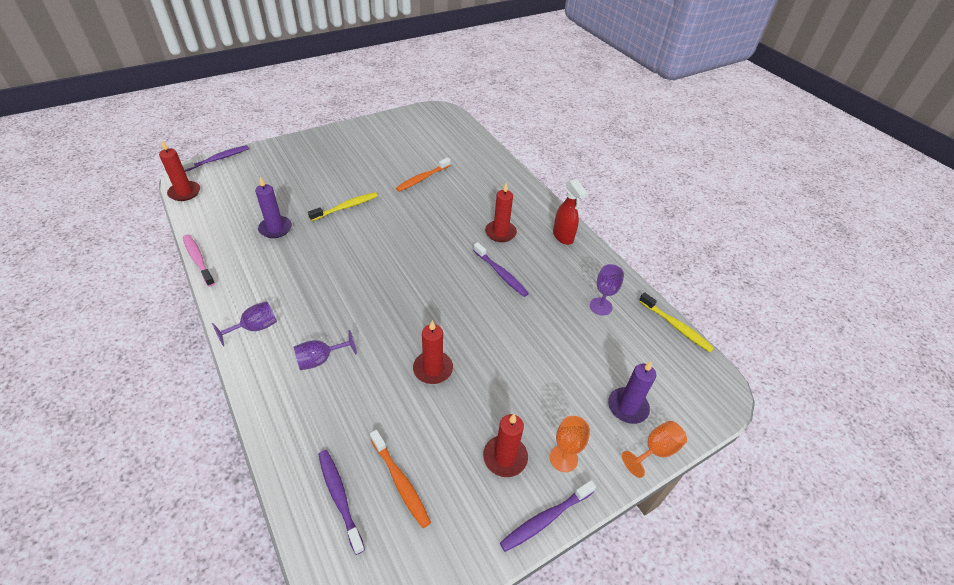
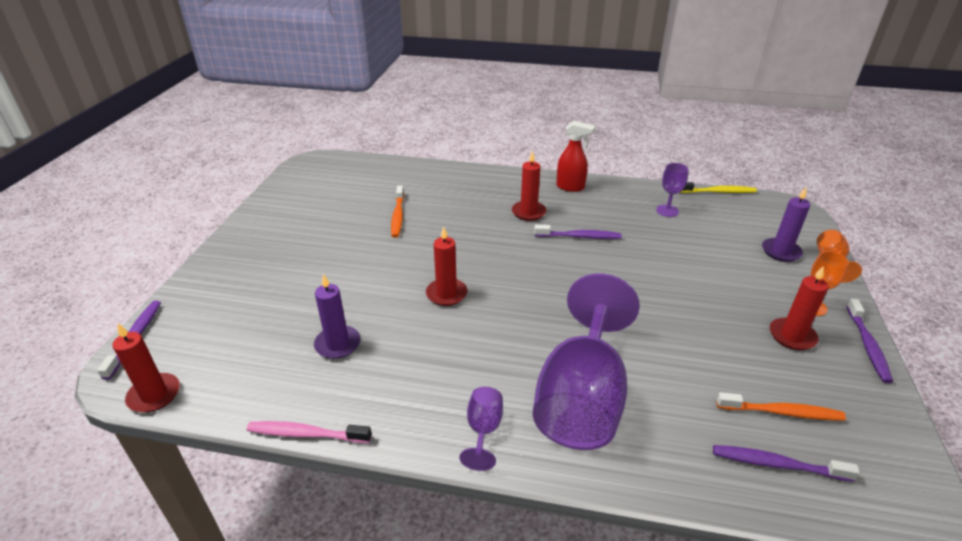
camera: 45 degrees left, 10 degrees down
purple goblet [294,330,357,370] -> purple goblet [533,274,640,450], size x2.43
yellow toothbrush [308,192,378,221] -> none
red candle [413,320,453,384] -> red candle moved to [426,226,467,306]

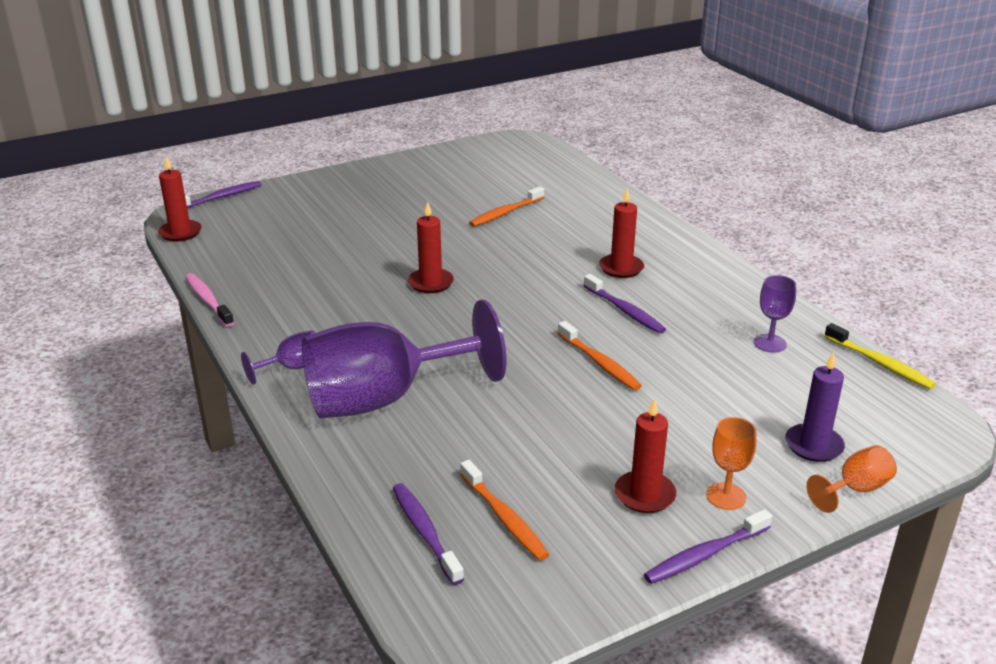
camera: 50 degrees right, 5 degrees down
purple candle [314,274,360,359] -> none
red spray bottle [556,121,595,192] -> none
none -> orange toothbrush [557,321,642,390]

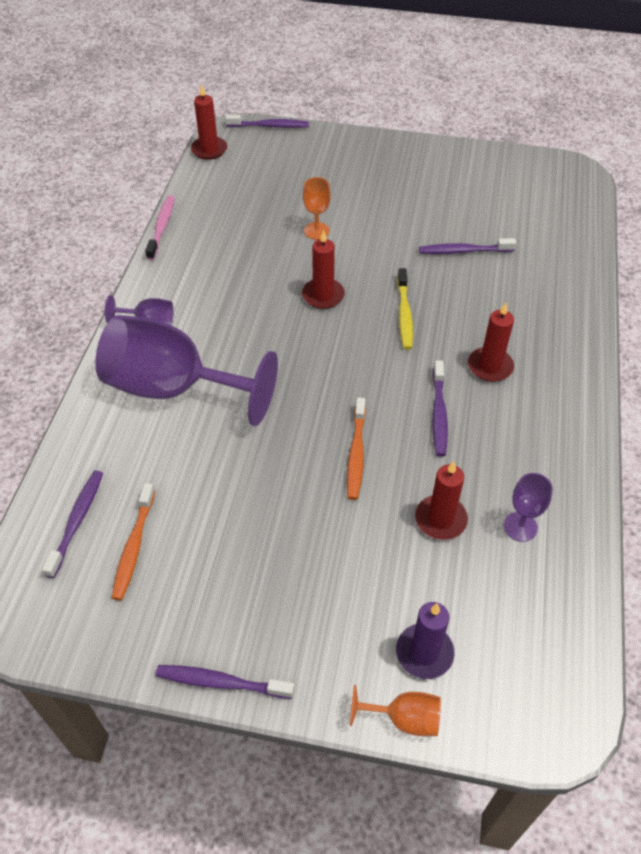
camera: 40 degrees right, 20 degrees up
orange toothbrush [469,186,544,227] -> purple toothbrush [419,238,517,254]
red candle [615,398,676,513] -> red candle moved to [415,461,468,540]
orange goblet [706,417,756,510] -> orange goblet moved to [303,177,331,240]
yellow toothbrush [824,323,936,389] -> yellow toothbrush moved to [397,268,413,350]

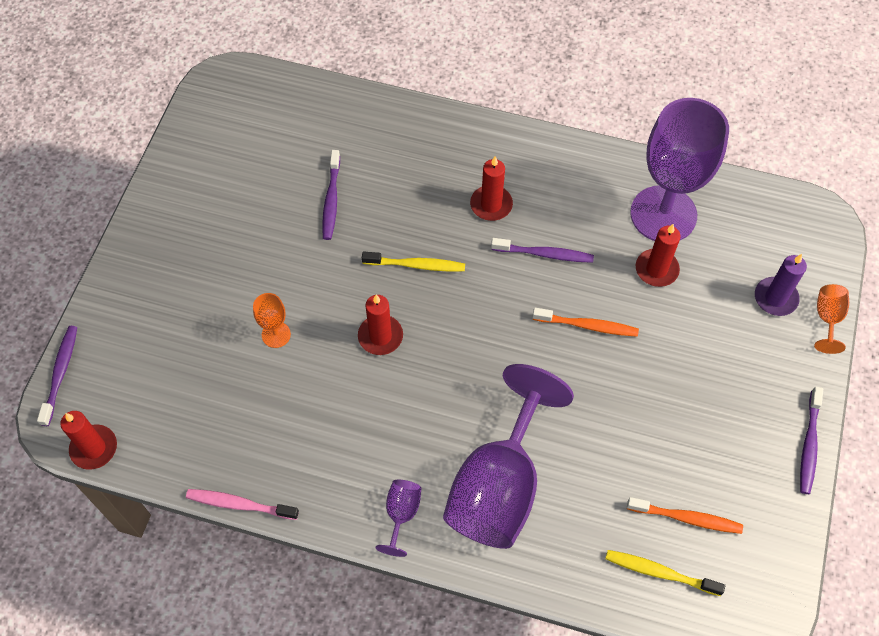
camera: 85 degrees left, 10 degrees up
purple toothbrush [42,470,103,578] -> yellow toothbrush [605,550,725,596]
purple goblet [504,473,553,542] -> purple goblet [630,98,729,241], size x2.43

